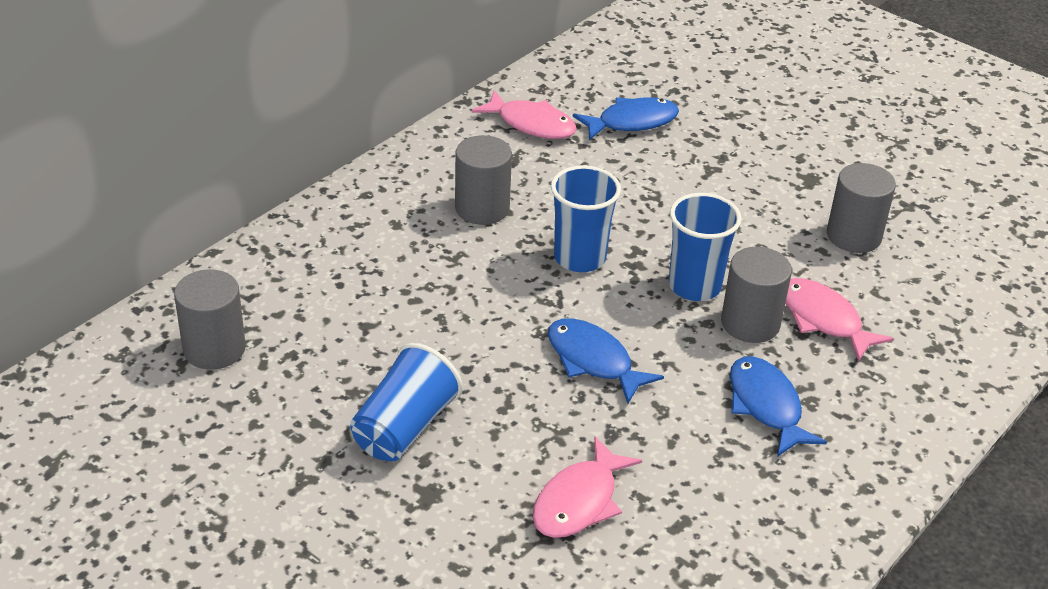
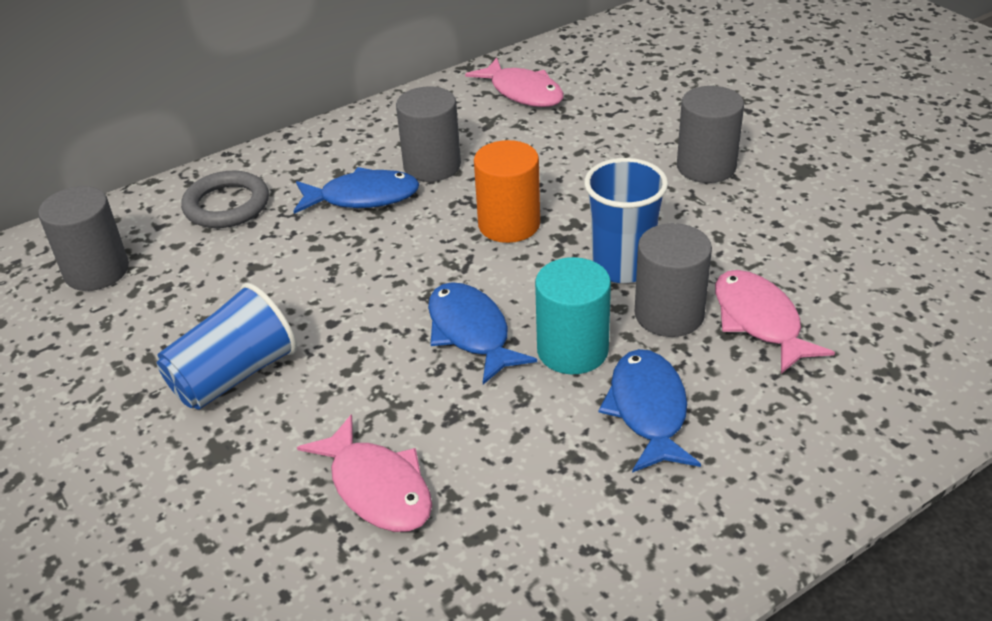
camera: 20 degrees right, 0 degrees up
pink fish [533,436,642,538] -> pink fish turned 90 degrees counterclockwise [297,414,432,532]
blue cup [551,165,621,272] -> orange cylinder [474,140,540,243]
blue fish [573,97,679,140] -> blue fish moved to [294,167,420,214]
grey cylinder [827,163,896,253] -> grey cylinder moved to [677,86,744,183]
none -> grey ring [181,171,269,228]
none -> turquoise cylinder [535,257,611,374]

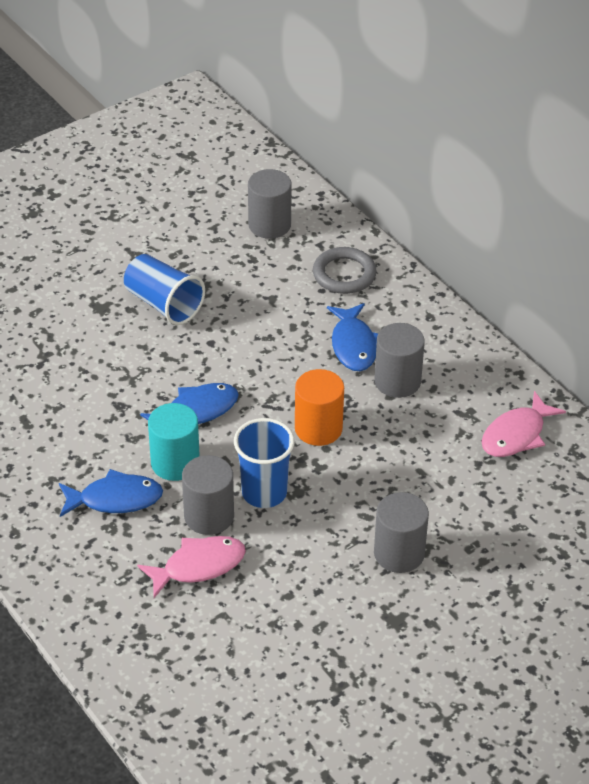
camera: 85 degrees right, 5 degrees up
pink fish [297,414,432,532] -> none

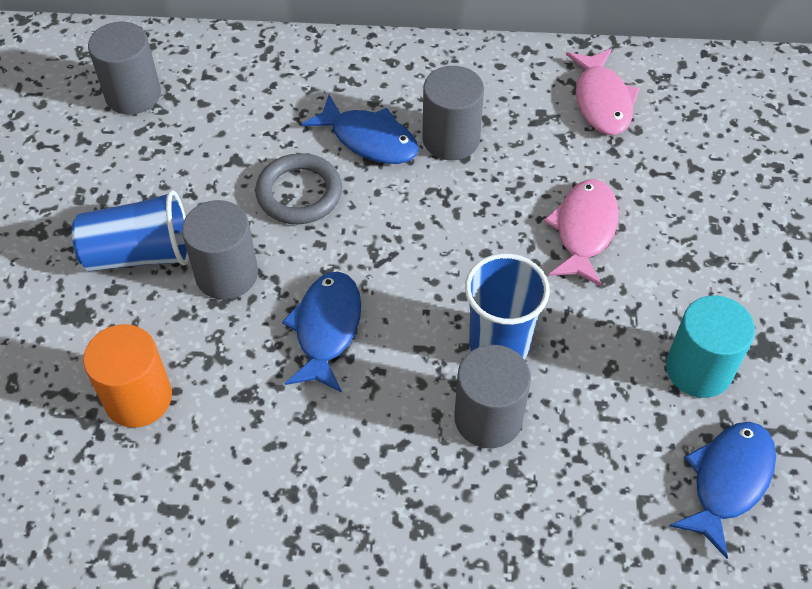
camera: 50 degrees left, 10 degrees up
blue fish [59,469,163,517] -> blue fish moved to [670,422,776,559]
pink fish [137,536,246,598] -> pink fish moved to [544,179,619,287]
turquoise cylinder [148,403,200,481] -> turquoise cylinder moved to [666,295,755,398]
orange cylinder [295,369,344,446] -> orange cylinder moved to [83,324,172,428]
grey ring [313,247,377,294] -> grey ring moved to [255,153,342,224]
grey cylinder [374,492,429,573] -> grey cylinder moved to [182,200,258,300]

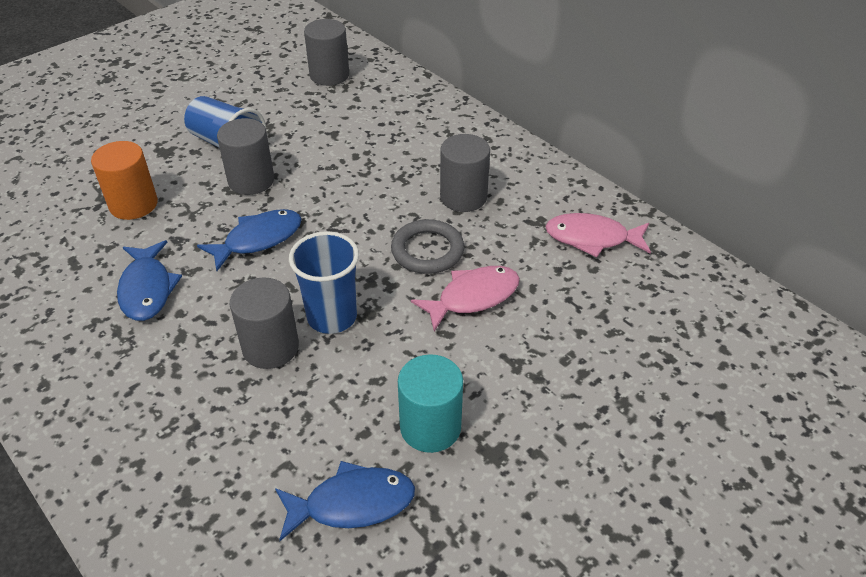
camera: 45 degrees right, 10 degrees down
grey ring [255,153,342,224] -> grey ring moved to [391,219,464,274]
blue fish [301,95,419,164] -> blue fish moved to [117,240,182,321]
pink fish [566,49,640,135] -> pink fish turned 60 degrees clockwise [545,213,651,257]

